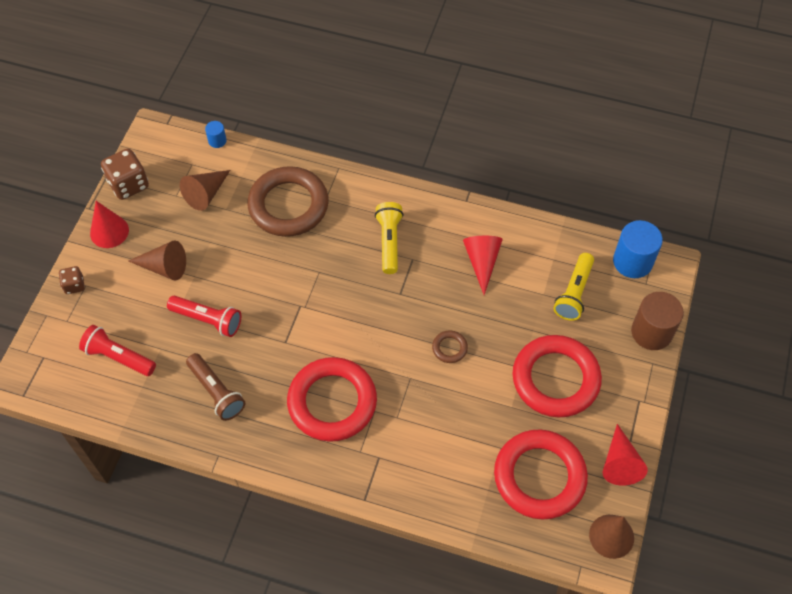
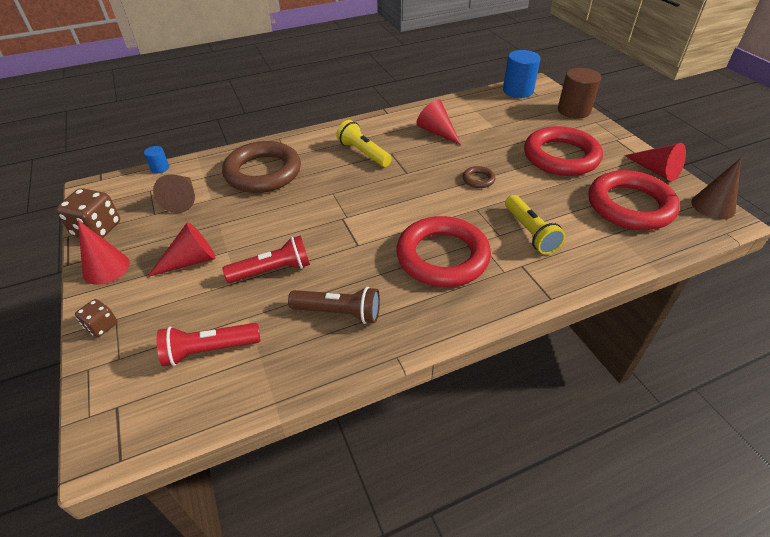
camera: 40 degrees left, 15 degrees down
brown cone [128,241,186,281] -> red cone [147,222,215,277]
yellow flashlight [554,253,594,321] -> yellow flashlight moved to [505,195,566,254]

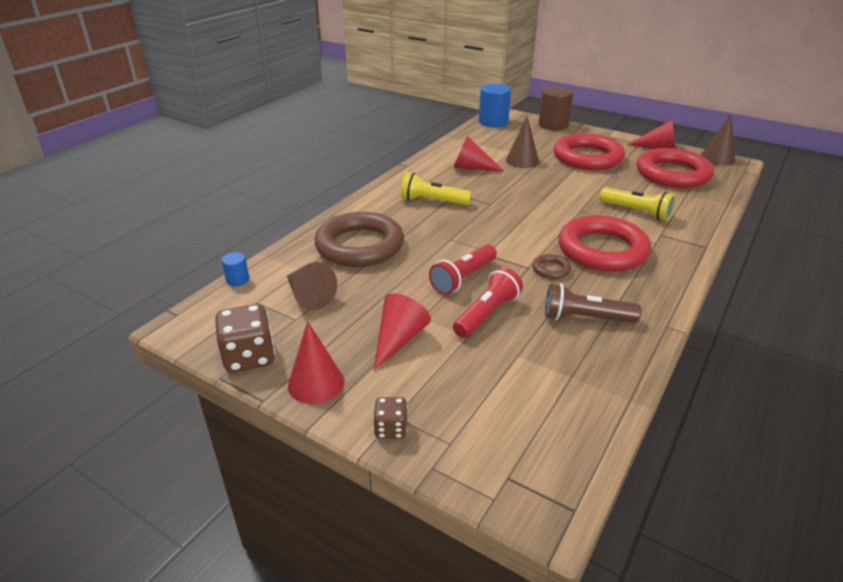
camera: 35 degrees left, 10 degrees down
red flashlight [157,323,261,366] -> red flashlight moved to [429,245,497,295]
brown flashlight [288,287,380,324] -> brown flashlight turned 150 degrees counterclockwise [545,284,641,323]
brown ring [463,166,495,188] -> brown ring moved to [532,254,571,279]
none -> brown cone [506,116,539,168]

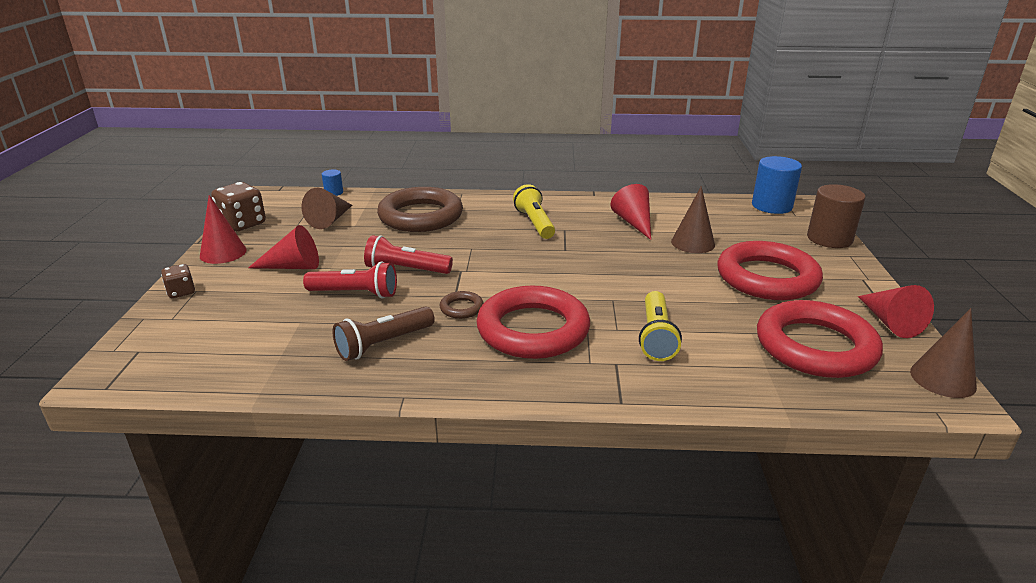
camera: 60 degrees right, 5 degrees down
brown flashlight [545,284,641,323] -> brown flashlight turned 105 degrees counterclockwise [333,306,435,361]

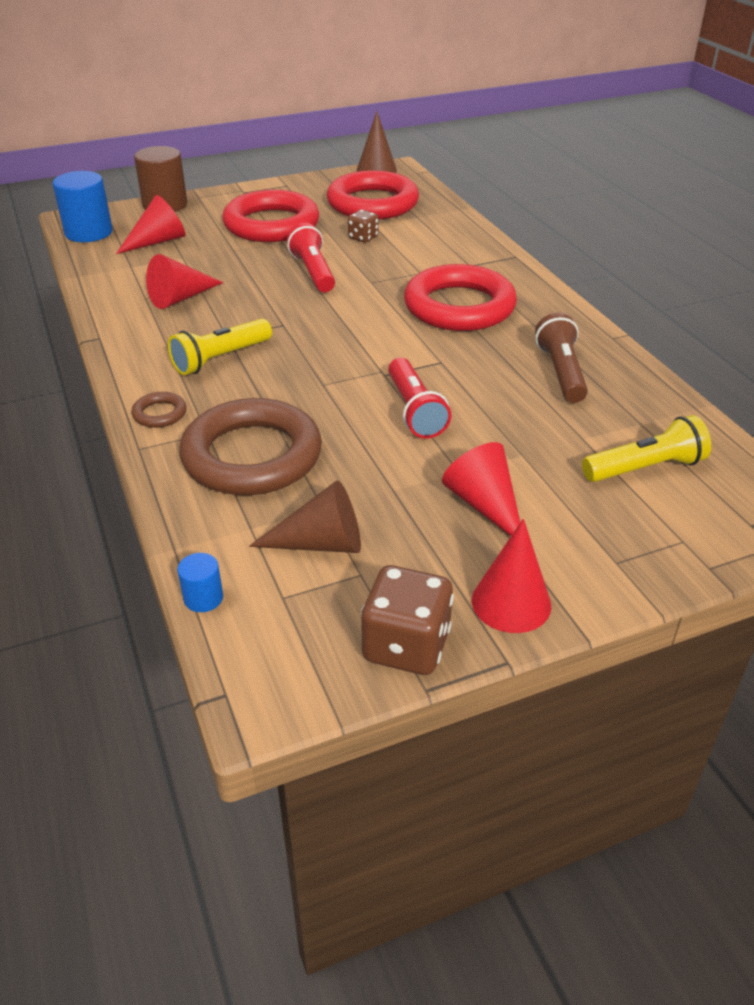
camera: 115 degrees left, 10 degrees up
brown dice [161,264,195,298] -> brown dice moved to [348,210,378,243]
red flashlight [303,261,397,298] -> red flashlight moved to [287,223,335,292]
brown flashlight [333,306,435,361] -> brown flashlight turned 120 degrees counterclockwise [535,313,588,403]
brown ring [440,291,484,319] -> brown ring moved to [131,392,187,428]
yellow flashlight [639,291,682,361] -> yellow flashlight moved to [582,415,711,482]
brown cone [671,186,715,253] -> none
red cone [858,285,934,338] -> red cone moved to [116,195,185,254]

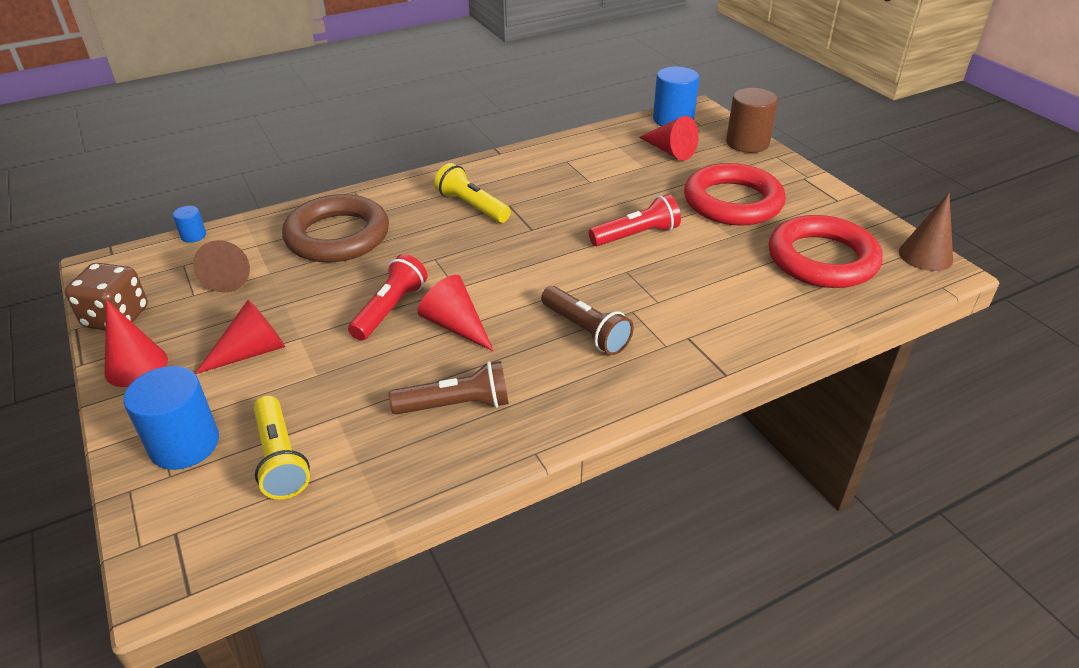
camera: 85 degrees right, 0 degrees up
brown ring [131,392,187,428] -> none
red cone [146,254,223,309] -> red cone moved to [418,275,494,352]
brown dice [348,210,378,243] -> none
red flashlight [388,358,451,439] -> red flashlight turned 135 degrees clockwise [348,254,428,341]
red ring [404,264,517,331] -> brown flashlight [541,286,634,355]
none -> blue cylinder [124,366,219,470]

